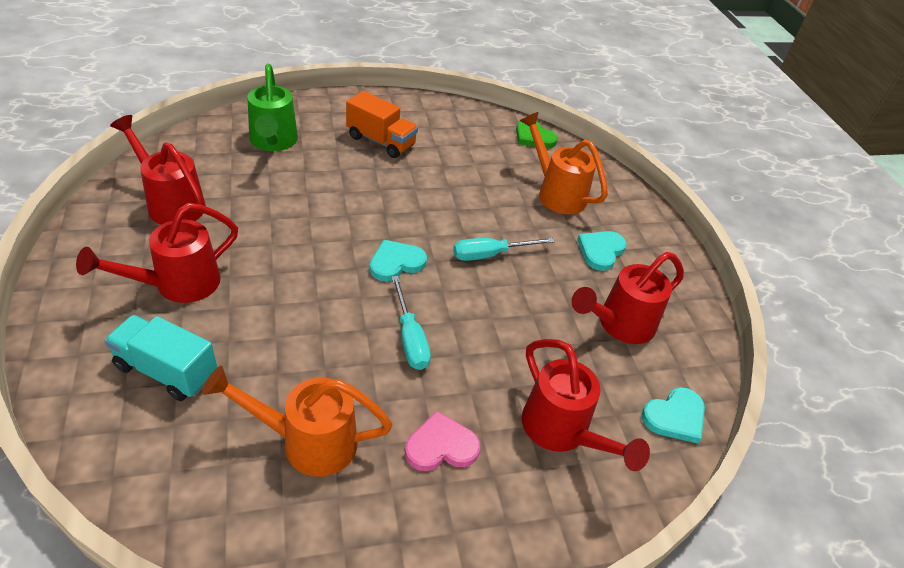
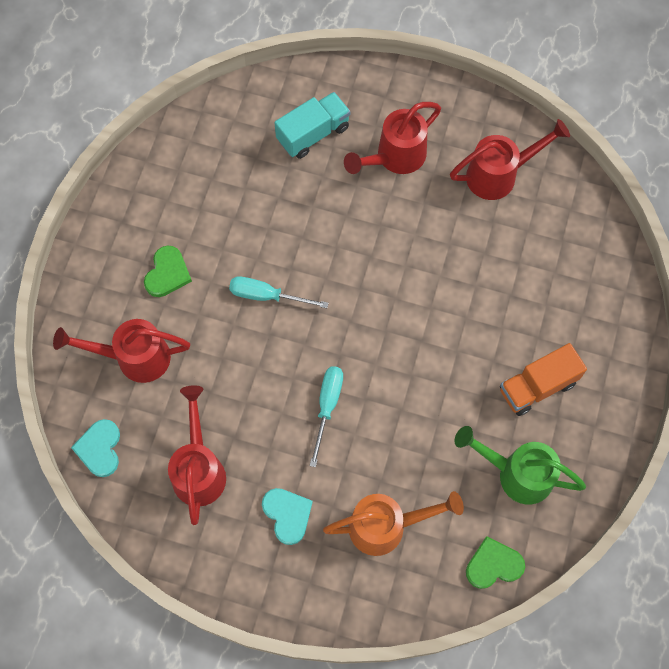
camera: 125 degrees right, 25 degrees up
red watering can [76,203,238,303] -> red watering can turned 120 degrees counterclockwise [344,102,441,174]
orange watering can [202,366,392,477] -> none
green watering can [247,64,298,151] -> green watering can moved to [454,426,586,505]
turquoise heart [370,240,427,282] -> none
pink heart [405,411,480,471] -> green heart [144,245,192,297]

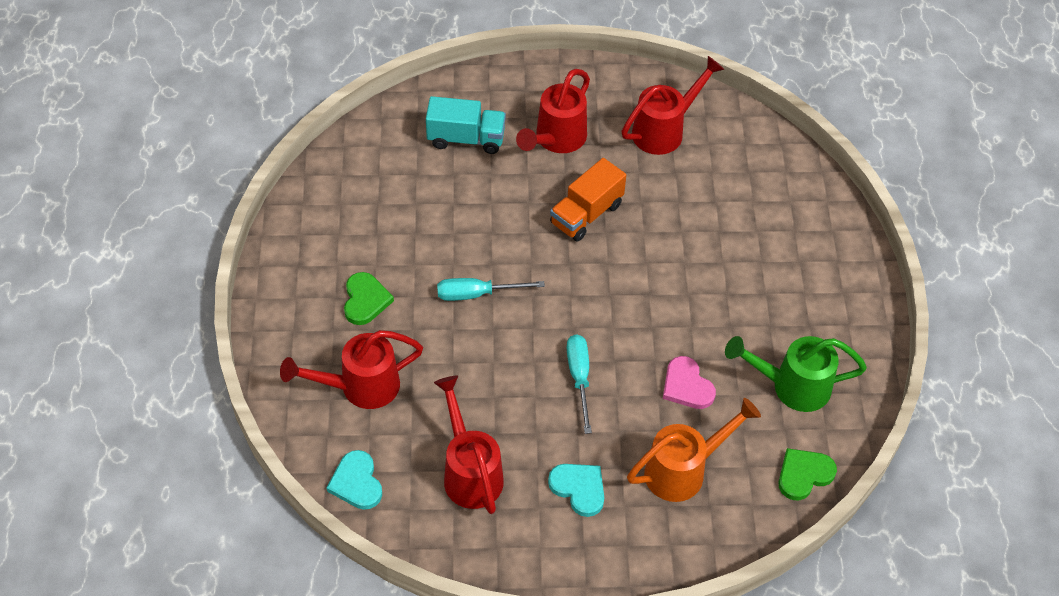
camera: 20 degrees left, 15 degrees down
turquoise truck [274,92,350,159] -> turquoise truck turned 60 degrees clockwise [426,96,506,154]
orange truck [500,343,587,416] -> orange truck moved to [550,158,626,242]
none -> pink heart [663,356,716,409]

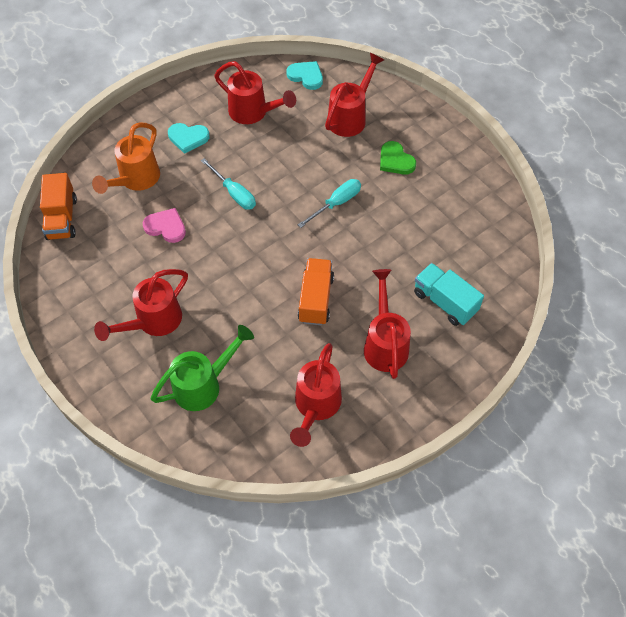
camera: 145 degrees right, 5 degrees up
turquoise truck [426,96,506,154] -> turquoise truck turned 75 degrees clockwise [414,263,484,326]
green watering can [725,336,867,412] -> green watering can moved to [151,325,254,411]
green heart [778,448,837,501] -> orange truck [40,173,77,240]
none -> red watering can [94,269,188,341]

